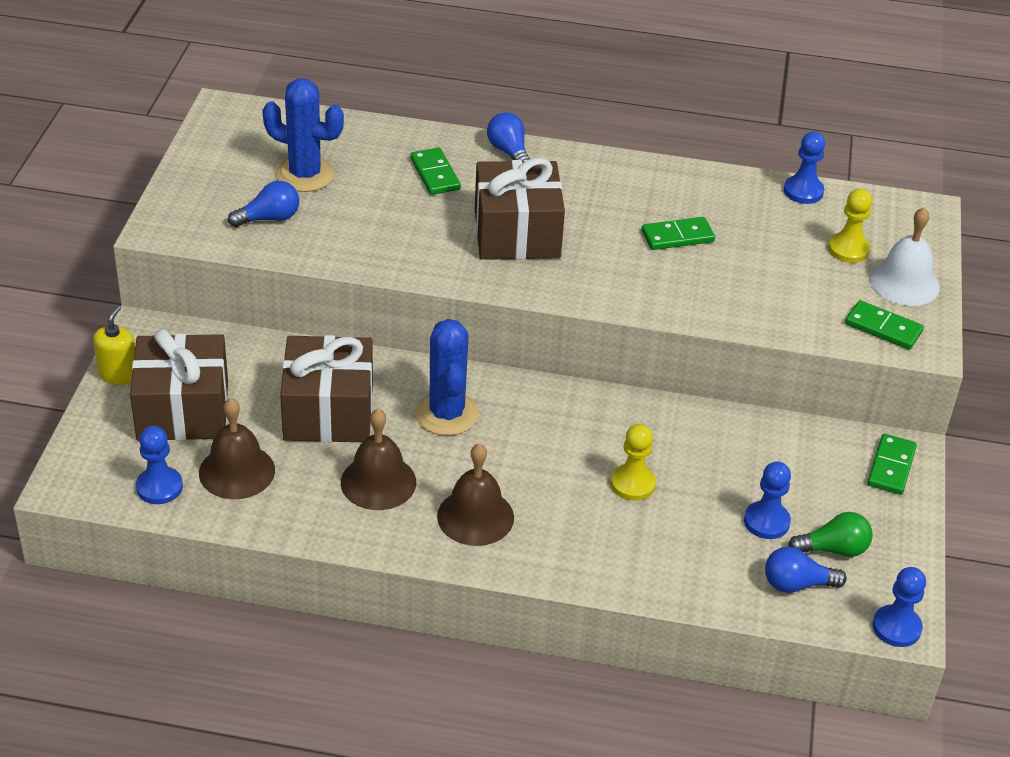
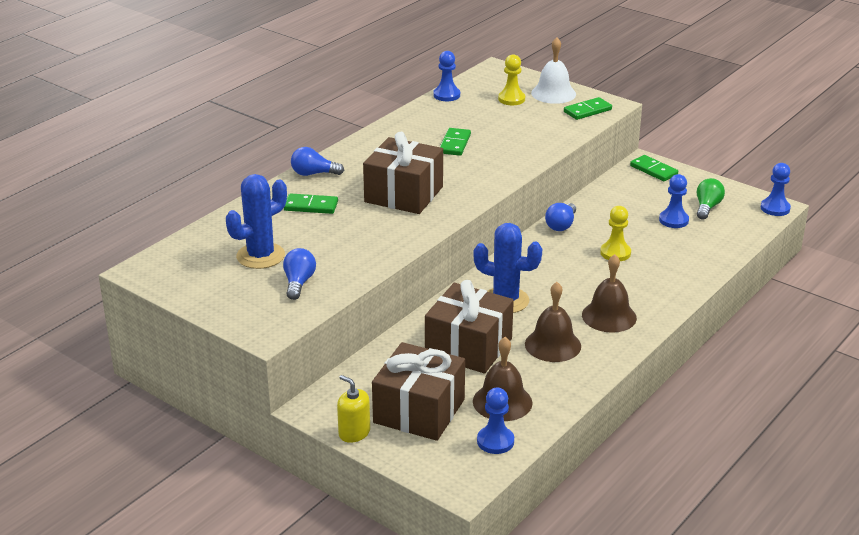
camera: 60 degrees left, 10 degrees down
blue light bulb [765,547,847,593] -> blue light bulb moved to [545,203,576,231]

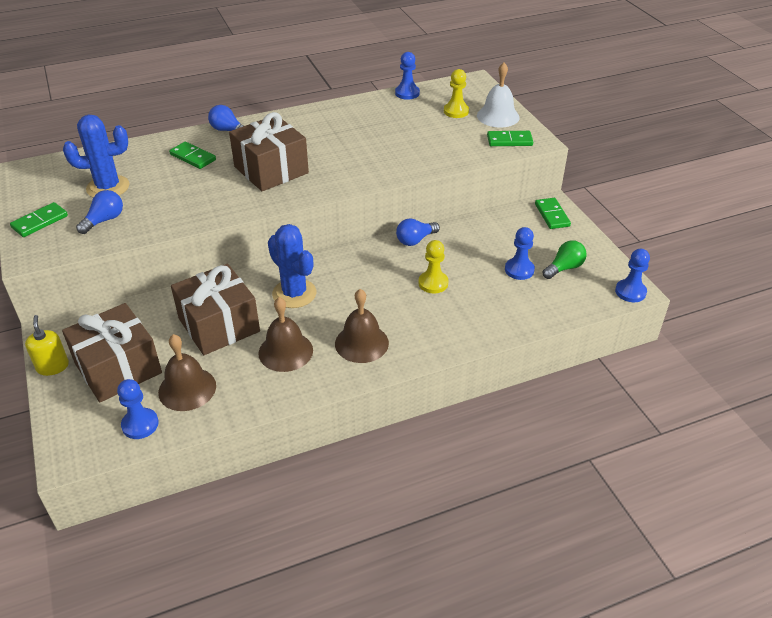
camera: 30 degrees right, 10 degrees up
green domino [440,128,471,156] -> green domino moved to [10,202,68,237]

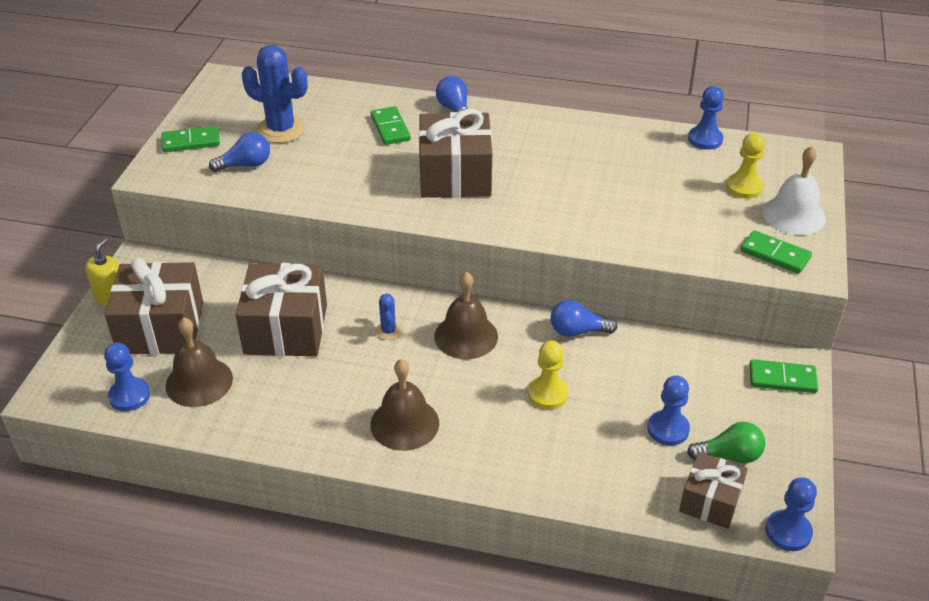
camera: 35 degrees right, 0 degrees up
brown bell [259,297,313,372] -> brown bell moved to [434,272,498,359]
blue cactus [268,224,316,308] -> blue cactus [376,293,401,340], size x0.47
green domino [535,198,571,229] -> green domino turned 75 degrees clockwise [749,359,818,393]
none -> brown gift [679,452,748,529]

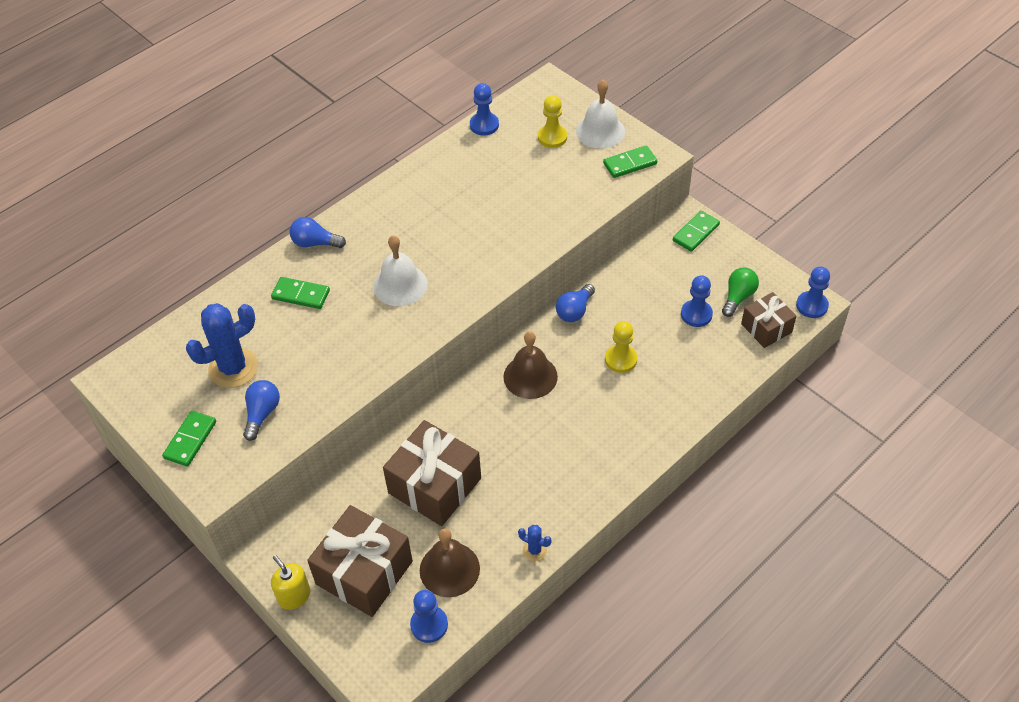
camera: 55 degrees left, 10 degrees up
brown bell [370,359,439,451] -> none
blue cactus [376,293,401,340] -> blue cactus moved to [518,525,552,561]
brown gift [419,109,492,198] -> white bell [373,236,428,306]

